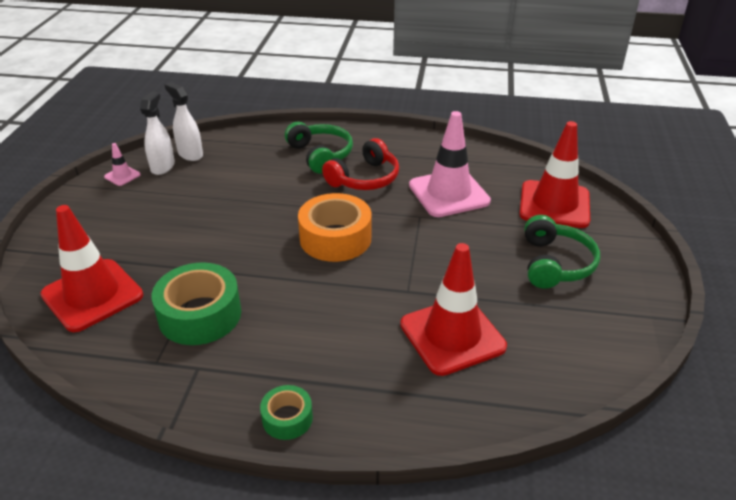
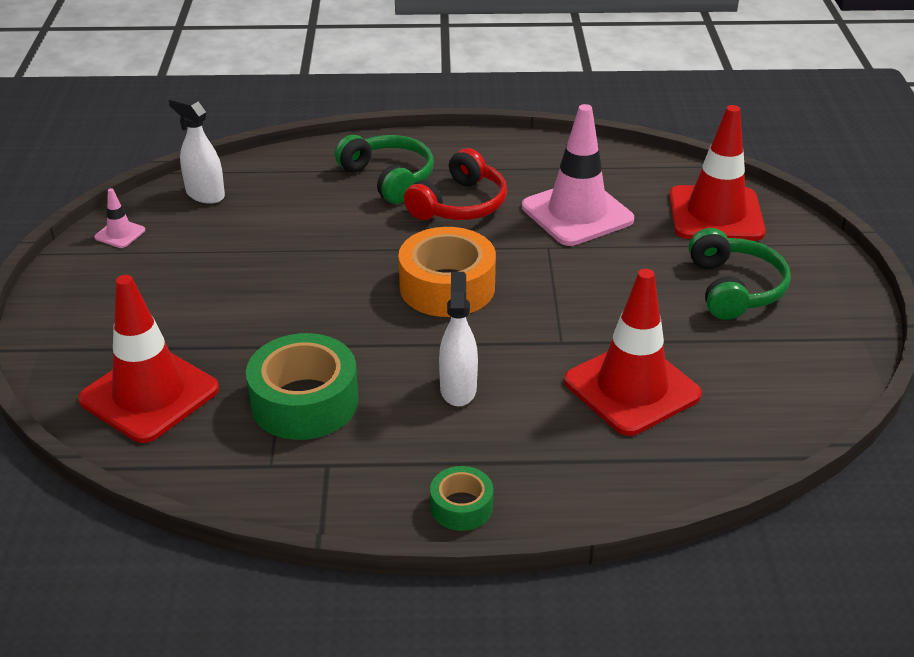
camera: 10 degrees left, 0 degrees up
white spray bottle [140,91,175,175] -> white spray bottle moved to [439,272,478,406]

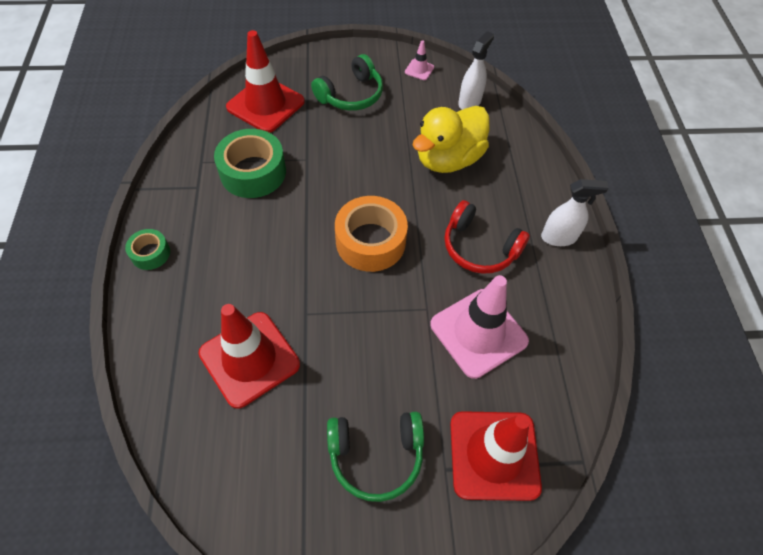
camera: 85 degrees right, 20 degrees up
green headphones [335,135,434,204] -> green headphones moved to [311,54,383,111]
white spray bottle [439,272,478,406] -> white spray bottle moved to [541,179,609,246]
none -> yellow duck [413,106,489,173]

